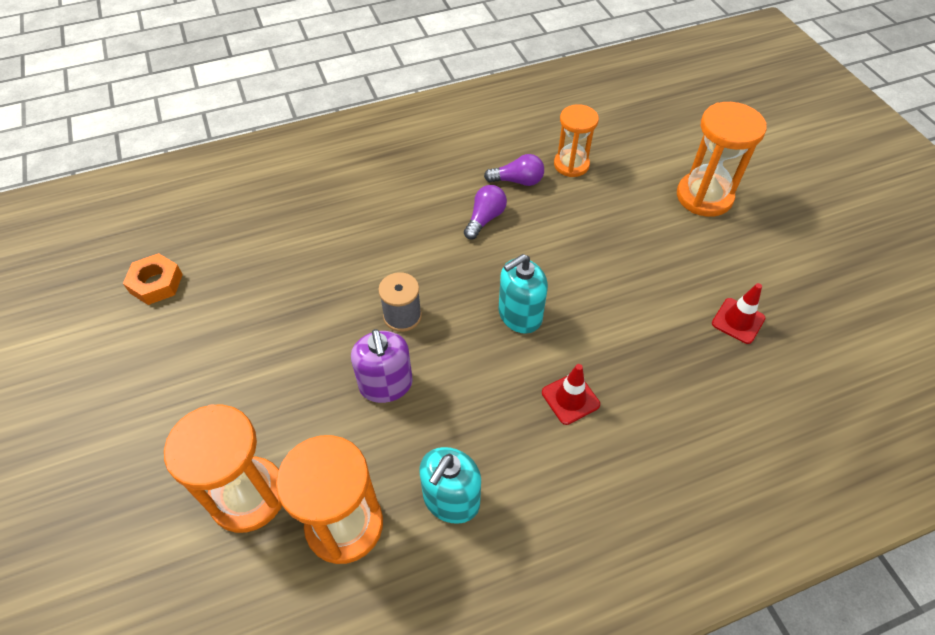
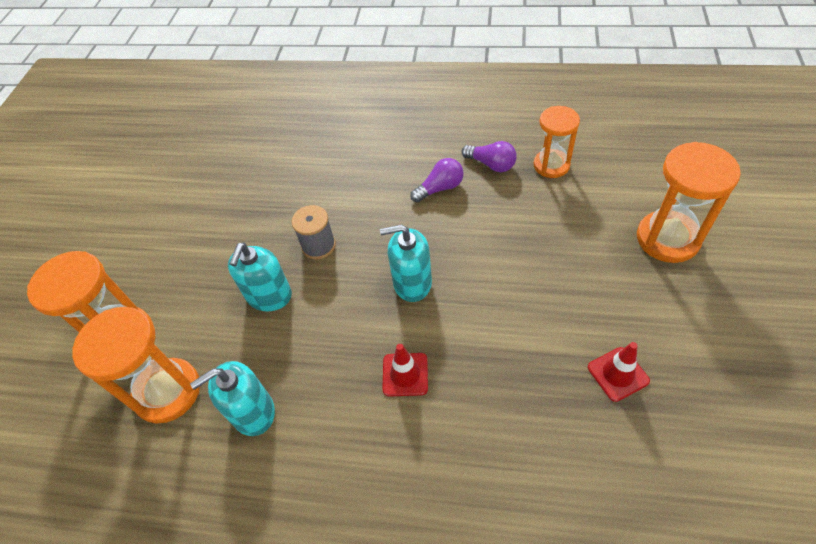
camera: 35 degrees right, 0 degrees up
orange nut [123,253,183,305] -> none
purple soap dispenser [351,329,413,403] -> turquoise soap dispenser [228,242,292,311]

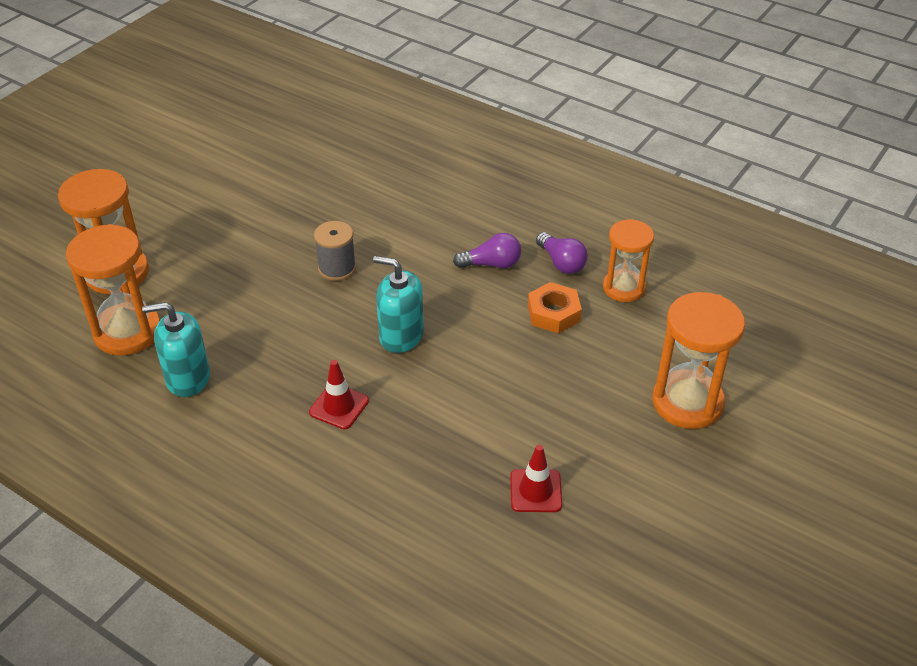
camera: 20 degrees right, 10 degrees down
turquoise soap dispenser [228,242,292,311] -> none
none -> orange nut [528,282,582,333]

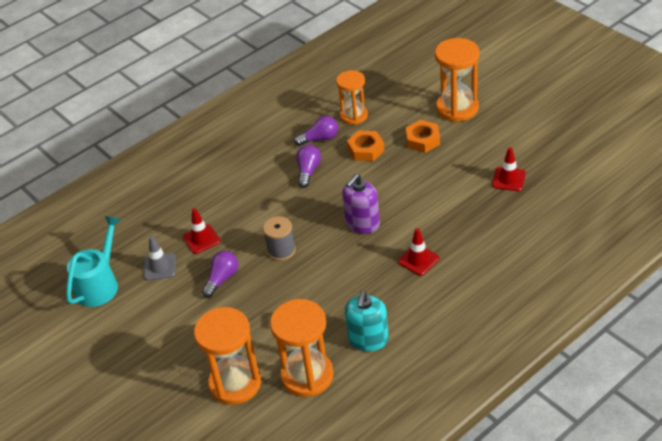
camera: 70 degrees left, 0 degrees up
turquoise soap dispenser [373,256,424,353] -> purple soap dispenser [342,174,380,234]
none -> turquoise watering can [66,216,121,307]
none -> grey traffic cone [144,236,176,280]
none -> red traffic cone [183,208,221,254]
none -> purple light bulb [202,251,238,298]
none -> orange nut [406,120,440,153]

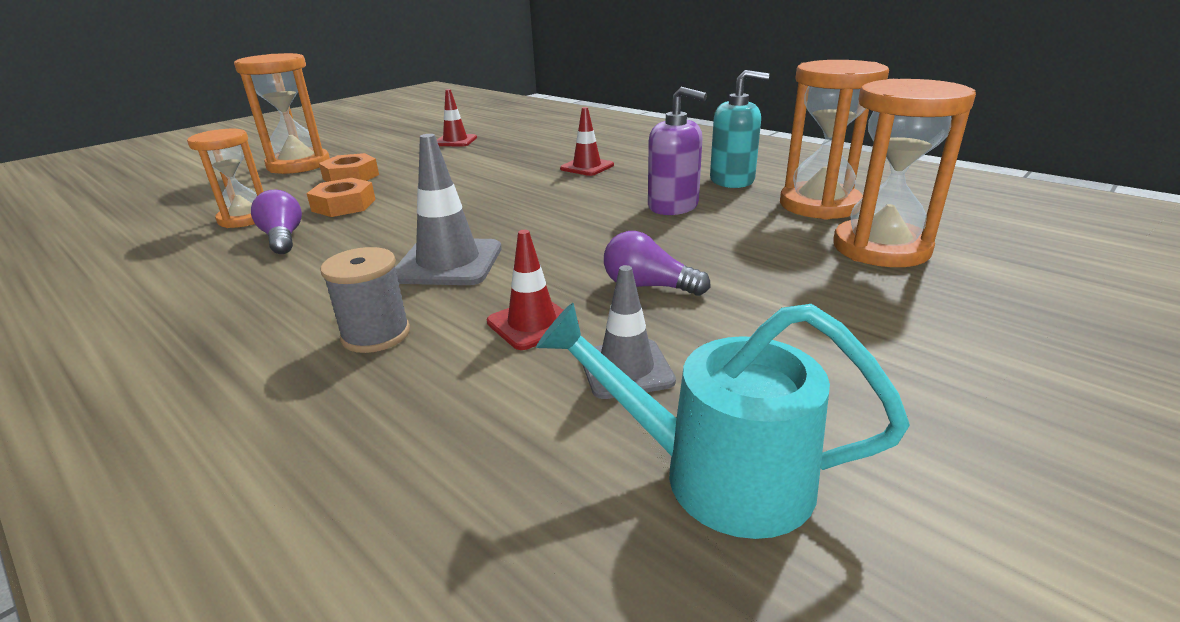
camera: 100 degrees left, 15 degrees down
grey spool [263,216,296,261] -> grey spool moved to [320,247,410,353]
purple light bulb [296,145,321,188] -> none
purple soap dispenser [342,174,380,234] -> purple soap dispenser moved to [648,87,707,215]
none -> grey traffic cone [395,134,502,285]

